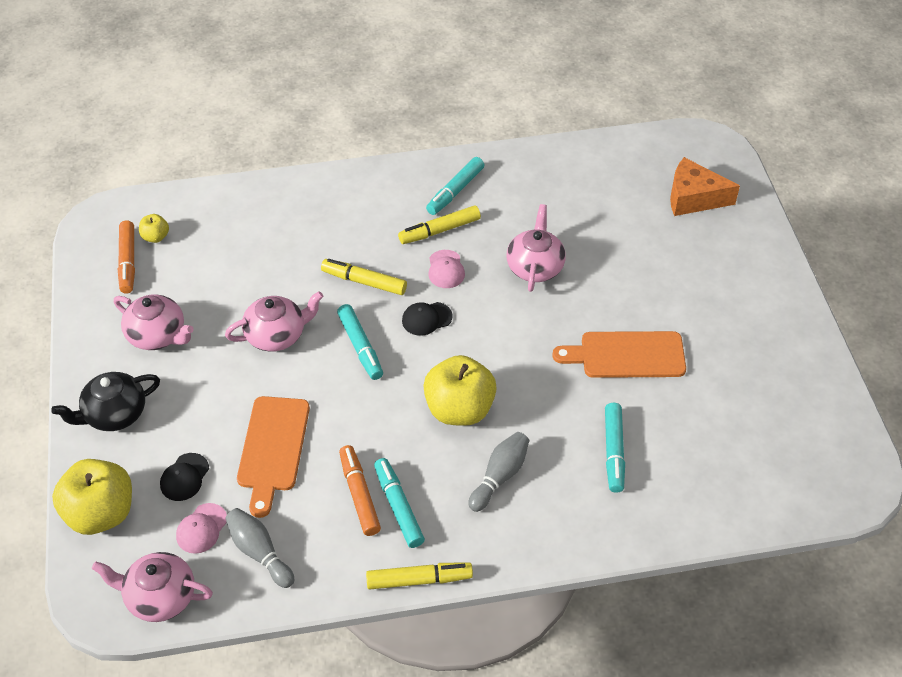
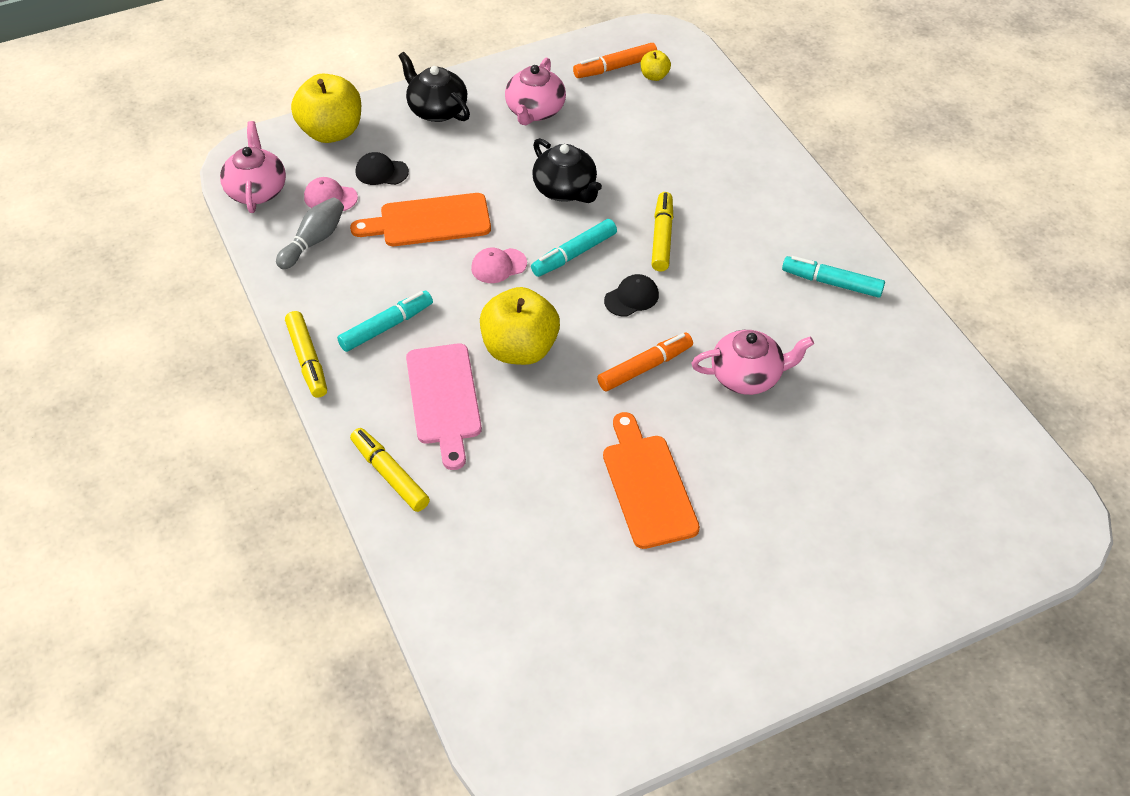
camera: 75 degrees right, 0 degrees up
pink teapot [225,291,323,352] -> black teapot [532,138,602,203]
orange marker [339,445,381,536] -> orange marker moved to [597,333,693,391]
yellow marker [398,205,481,244] -> yellow marker moved to [350,428,430,512]
black cap [402,302,453,336] -> black cap turned 90 degrees clockwise [604,274,659,317]
pink cap [428,250,465,288] -> pink cap moved to [471,248,527,283]
grey bowling pin [468,432,529,512] -> pink cutting board [406,343,482,470]
turquoise marker [605,403,625,493] -> none
orange cheese [670,157,740,216] -> none

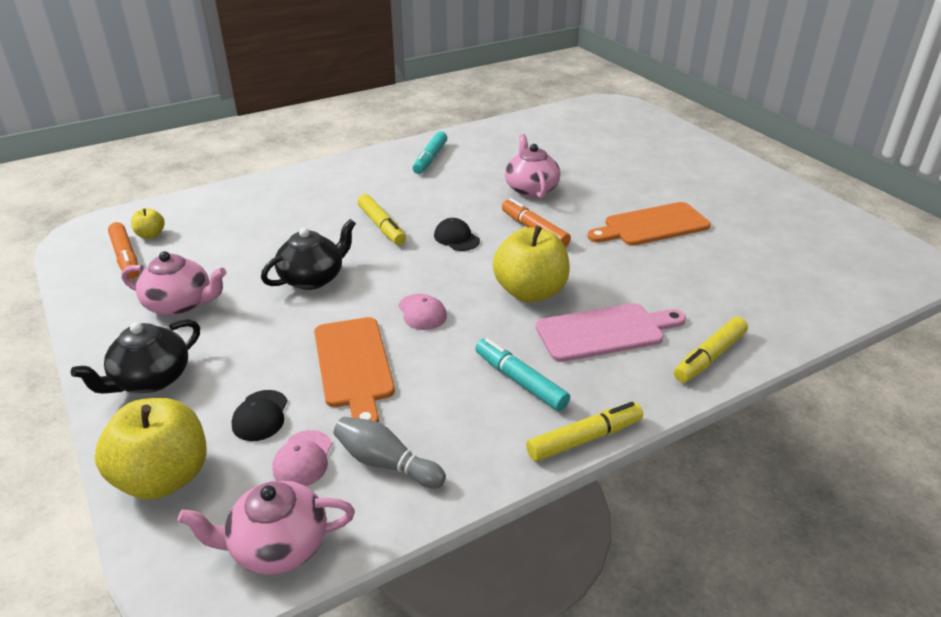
camera: 95 degrees left, 15 degrees down
turquoise marker [531,219,617,277] -> none
yellow marker [652,192,673,271] -> yellow marker turned 120 degrees counterclockwise [358,194,406,245]

